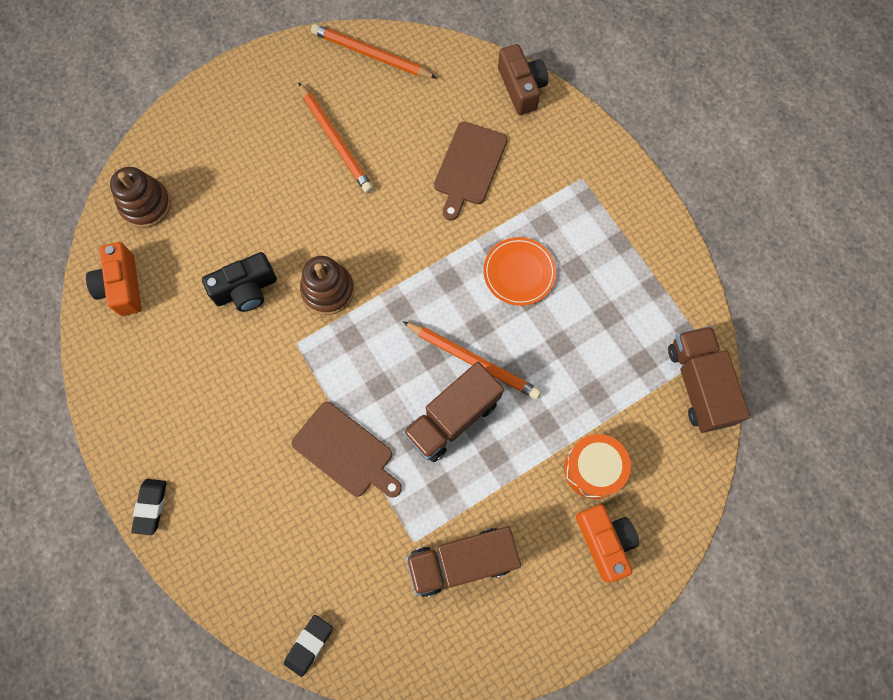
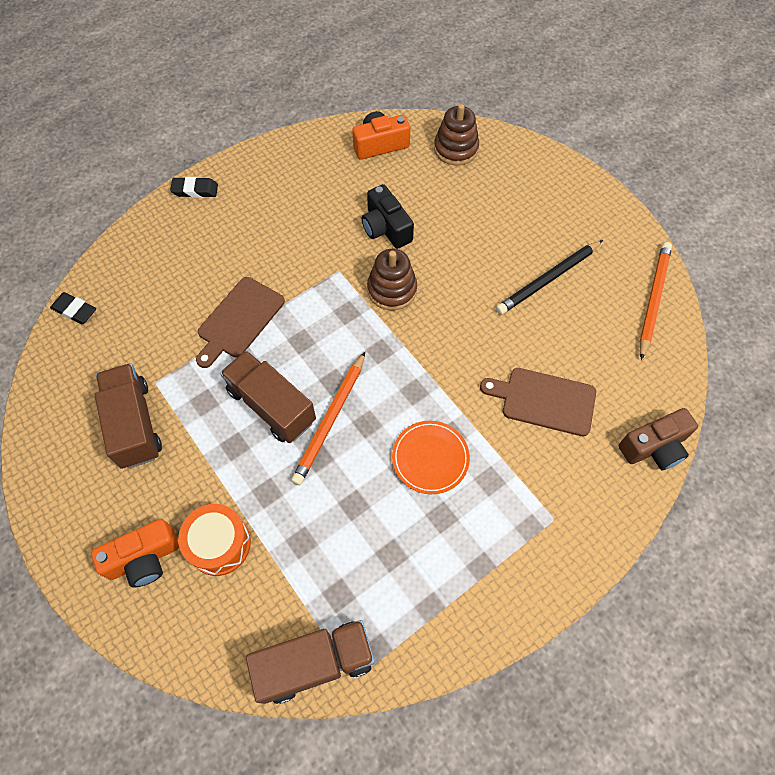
camera: 85 degrees right, 10 degrees down
orange pencil [298,82,373,193] -> black pencil [496,240,603,315]

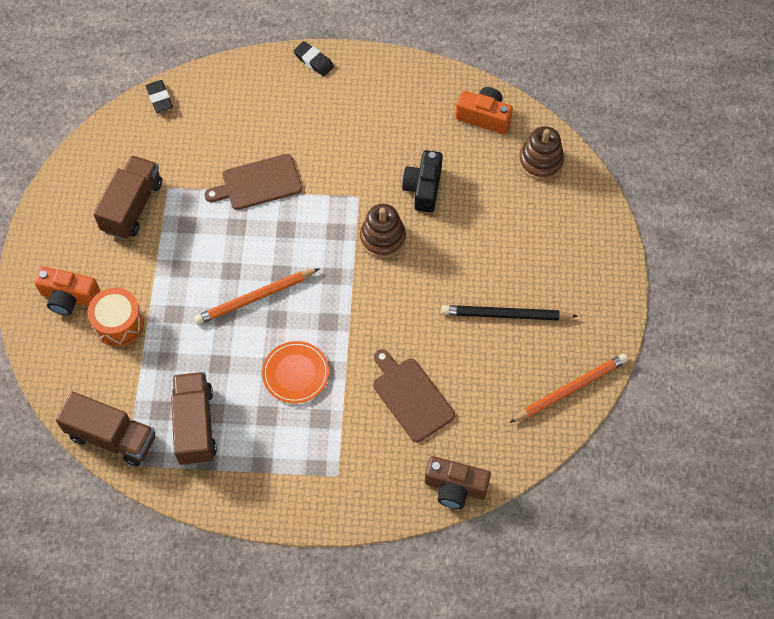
camera: 40 degrees right, 0 degrees up
brown truck [220,350,316,443] -> brown truck moved to [171,372,217,465]

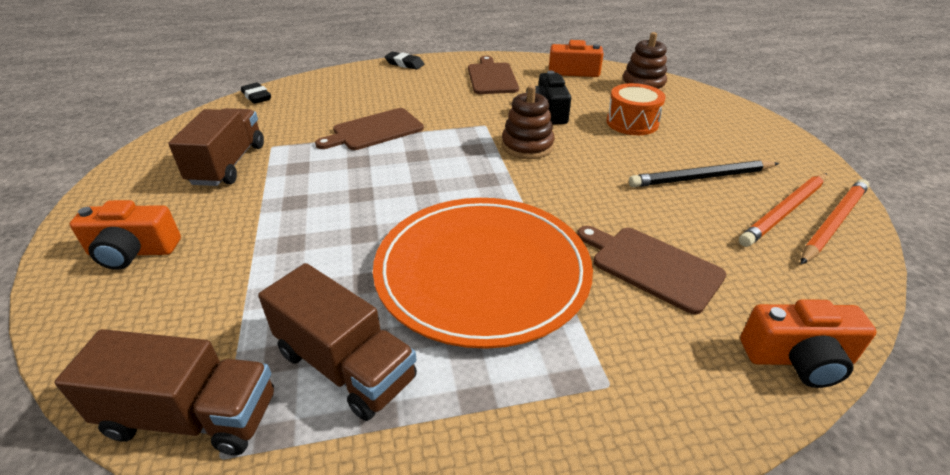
camera: 15 degrees left, 25 degrees down
orange drum [87,288,144,346] -> orange drum moved to [606,83,665,135]
brown truck [171,372,217,465] -> brown truck turned 150 degrees clockwise [258,263,417,421]
orange pencil [194,268,320,325] -> orange pencil moved to [739,173,827,247]
orange plate [262,341,329,403] -> orange plate [373,198,593,349], size x2.18
brown camera [425,456,491,509] -> orange camera [740,299,877,388]
none -> brown cutting board [468,56,519,94]

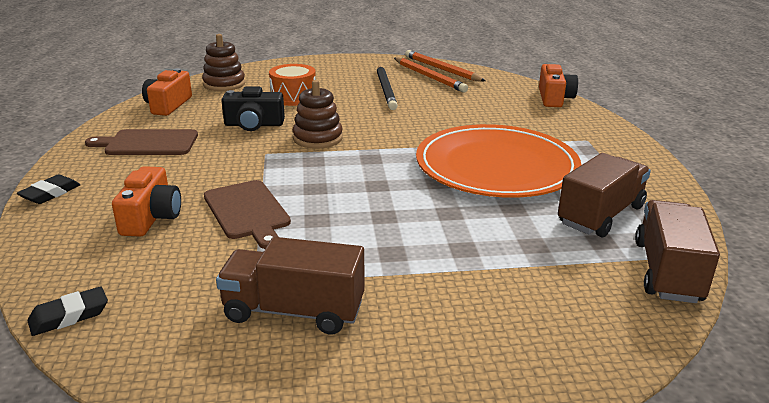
camera: 85 degrees left, 10 degrees down
orange camera [70,200,181,270] -> orange camera moved to [112,166,181,237]
brown cutting board [577,226,726,314] -> none

